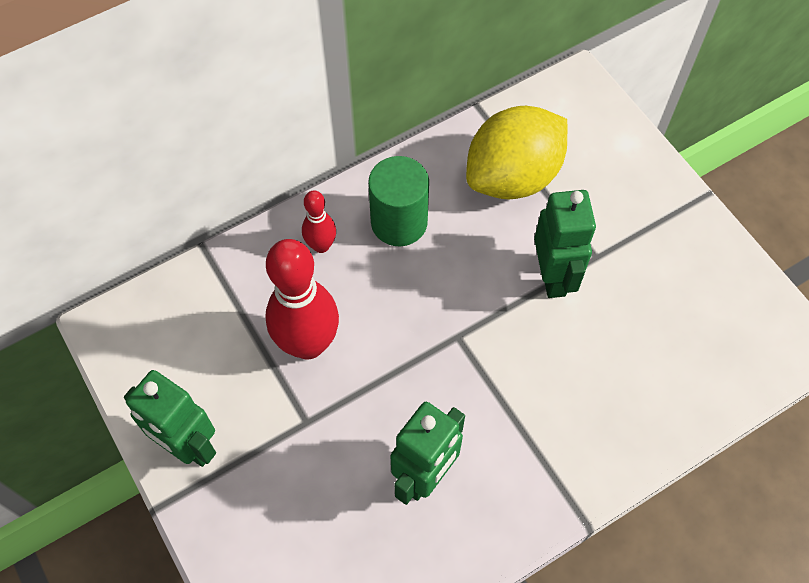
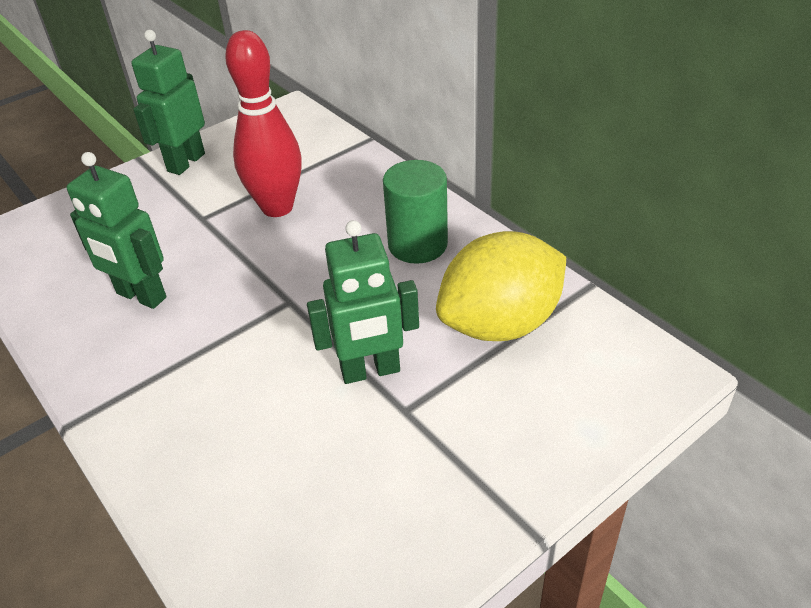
camera: 85 degrees right, 20 degrees down
red bowling pin [302,190,336,253] -> none
yellow lemon [466,106,568,200] -> yellow lemon turned 75 degrees counterclockwise [436,231,566,341]

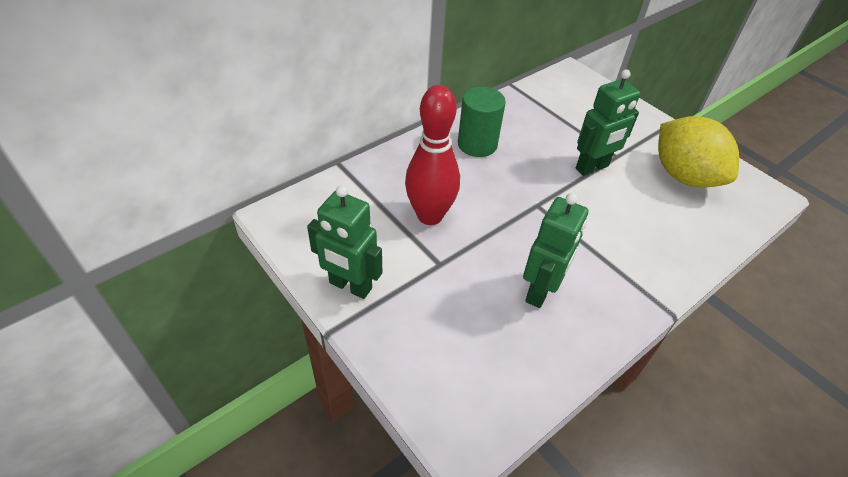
camera: 95 degrees left, 5 degrees up
green robot [307,220,419,384] -> green robot turned 75 degrees clockwise [576,69,640,176]
yellow lemon [436,231,566,341] -> yellow lemon moved to [658,116,739,187]

